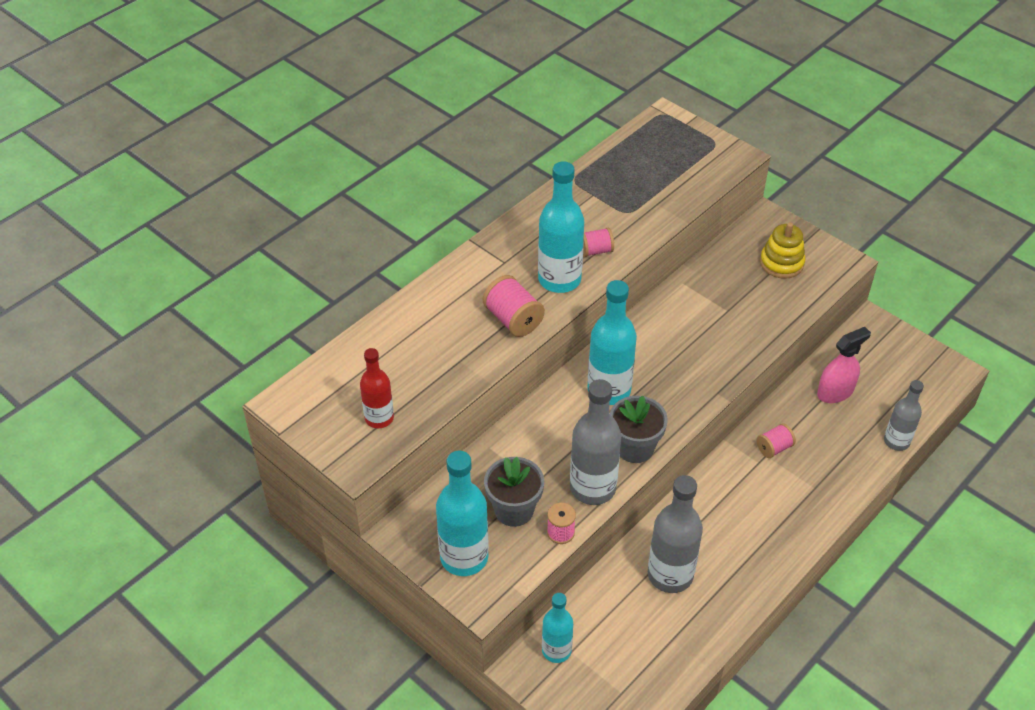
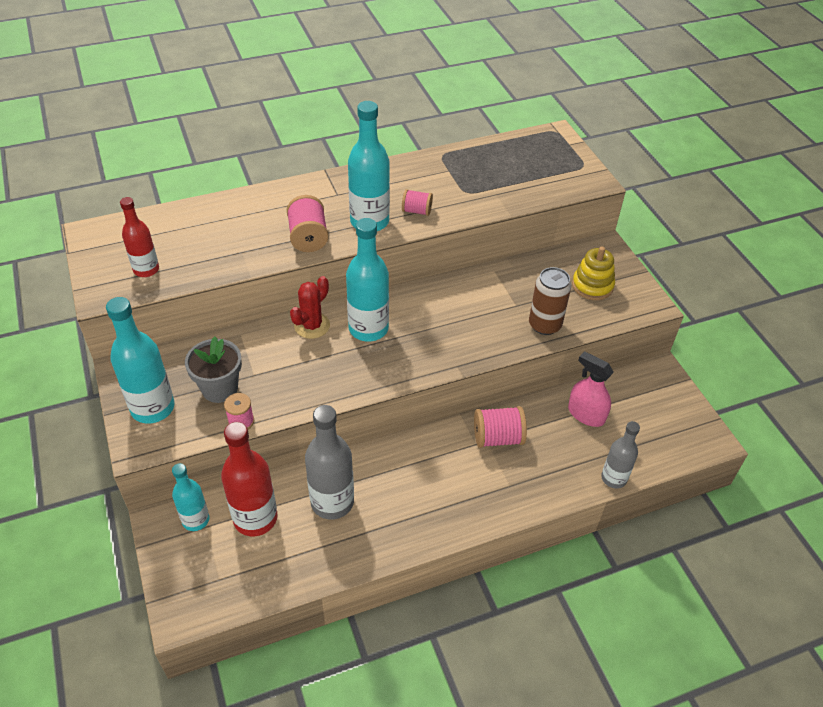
camera: 25 degrees right, 0 degrees up
grey bottle [570,379,621,505] -> none
grey flower pot [610,396,668,463] -> none
pink spool [756,423,796,458] -> pink spool [474,406,527,448], size x1.59
pink spray bottle [817,327,871,403] -> pink spray bottle turned 135 degrees counterclockwise [568,351,614,427]
none -> red bottle [221,422,278,536]
none -> red cactus [290,276,330,339]
none -> brown can [529,267,571,335]

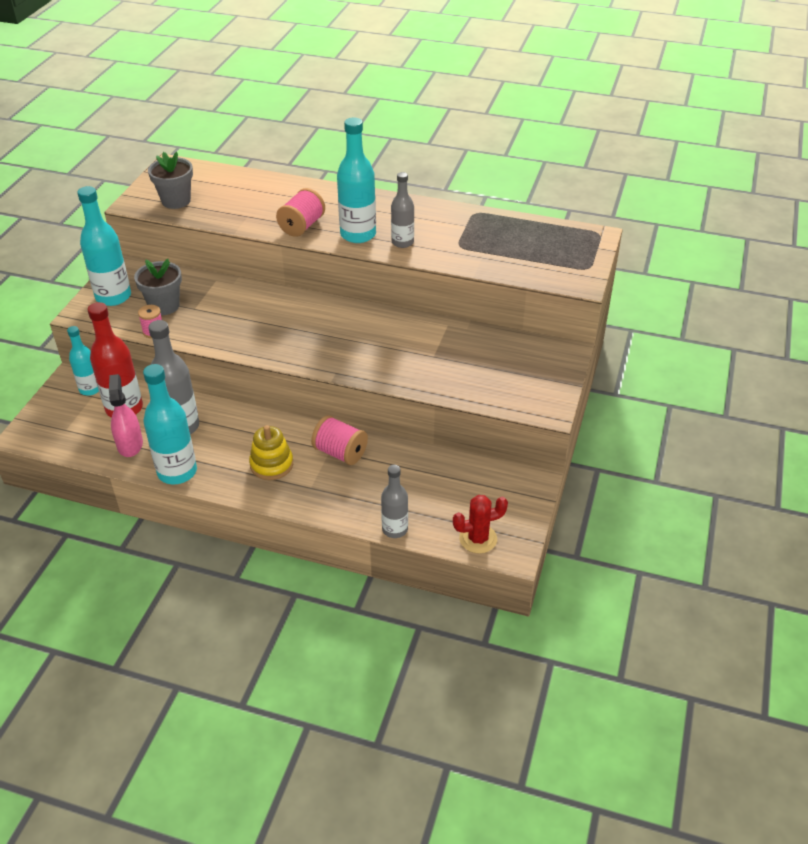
camera: 40 degrees right, 5 degrees down
red bottle [120,197,159,277] -> grey flower pot [148,152,193,209]
red cactus [290,276,330,339] -> red cactus moved to [453,495,508,554]
turquoise bottle [346,218,389,341] -> turquoise bottle moved to [143,364,197,485]
pink spool [402,189,433,216] -> grey bottle [391,172,414,248]
brown can [529,267,571,335] -> none
pink spray bottle [568,351,614,427] -> pink spray bottle moved to [109,374,143,457]
yellow stacking toy [572,247,615,300] -> yellow stacking toy moved to [249,425,293,480]

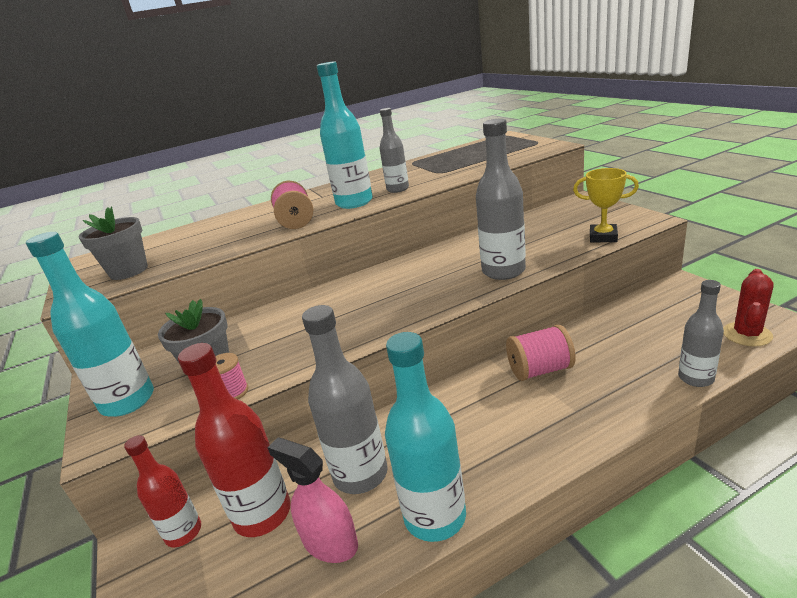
camera: 40 degrees left, 15 degrees down
turquoise bottle [67,326,99,396] -> red bottle [124,435,201,547]
yellow stacking toy [249,425,293,480] -> none
none -> grey bottle [476,119,526,280]
none -> yellow trophy [573,168,639,243]

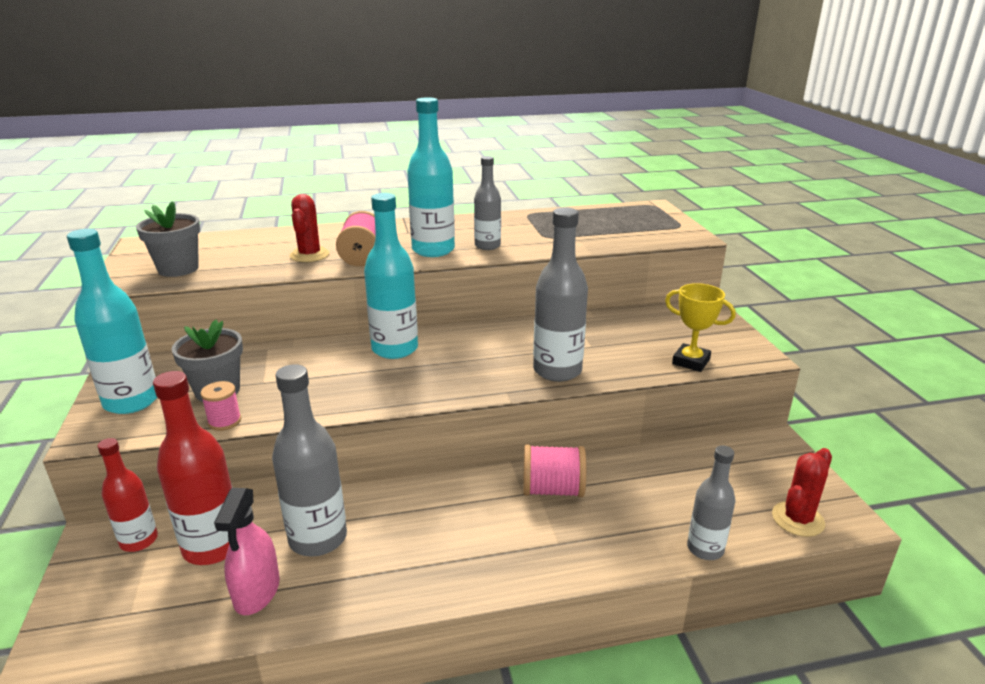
camera: 10 degrees right, 0 degrees up
pink spray bottle [267,438,358,563] -> pink spray bottle turned 135 degrees counterclockwise [214,488,280,615]
turquoise bottle [385,332,466,542] -> turquoise bottle moved to [364,193,418,359]
none -> red cactus [290,194,329,262]

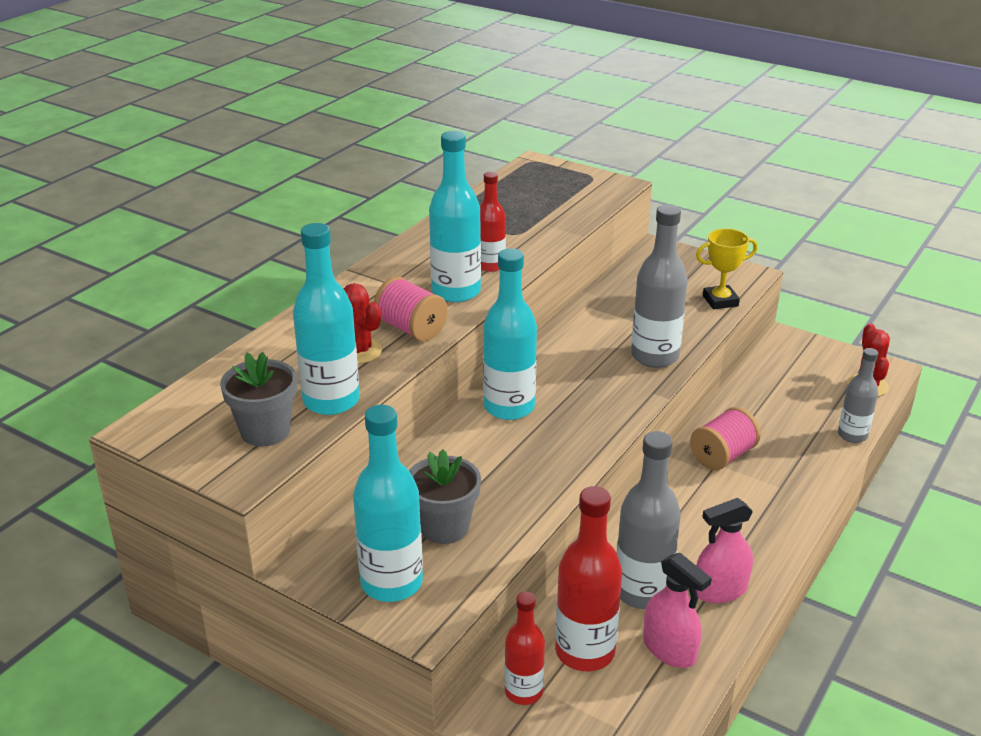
camera: 45 degrees left, 5 degrees up
pink spool [201,381,241,431] -> none
grey bottle [474,156,501,250] -> red bottle [480,172,506,272]
none -> turquoise bottle [293,223,360,415]
none -> pink spray bottle [696,498,753,603]

